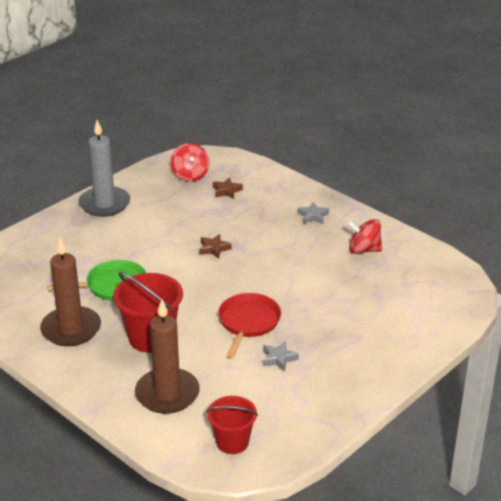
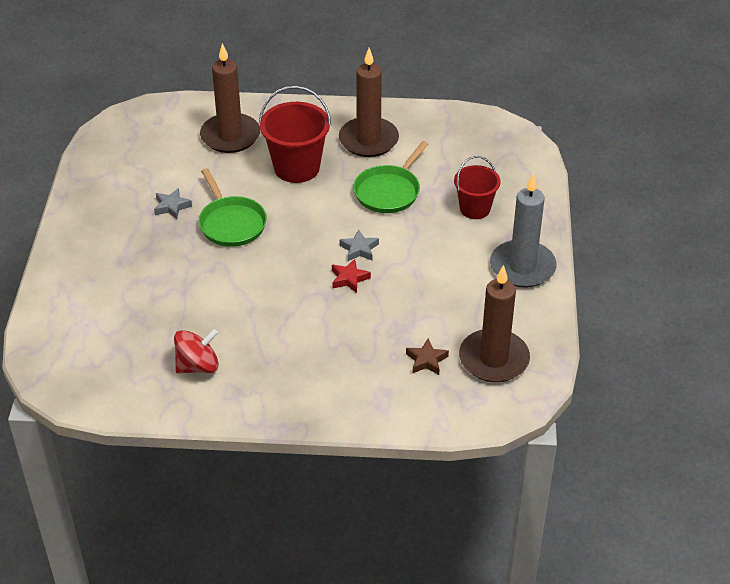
camera: 140 degrees right, 10 degrees up
red spinning top [171,143,209,182] -> brown candle [459,265,530,382]
brown star [199,234,232,259] -> red star [332,259,371,293]
red bucket [206,396,258,454] -> red bucket moved to [454,156,500,219]
red pan [218,293,281,358] -> green pan [198,168,267,247]
grey star [297,202,329,224] -> grey star moved to [339,229,379,261]

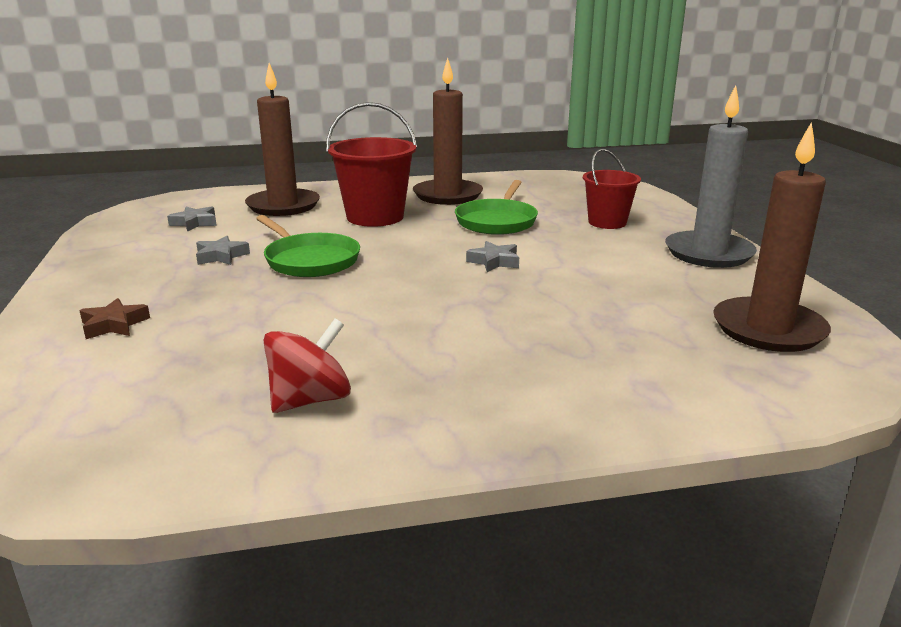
camera: 15 degrees left, 20 degrees down
red star [332,259,371,293] -> none
brown star [406,339,449,375] -> brown star moved to [80,298,150,339]
none -> grey star [167,206,217,232]

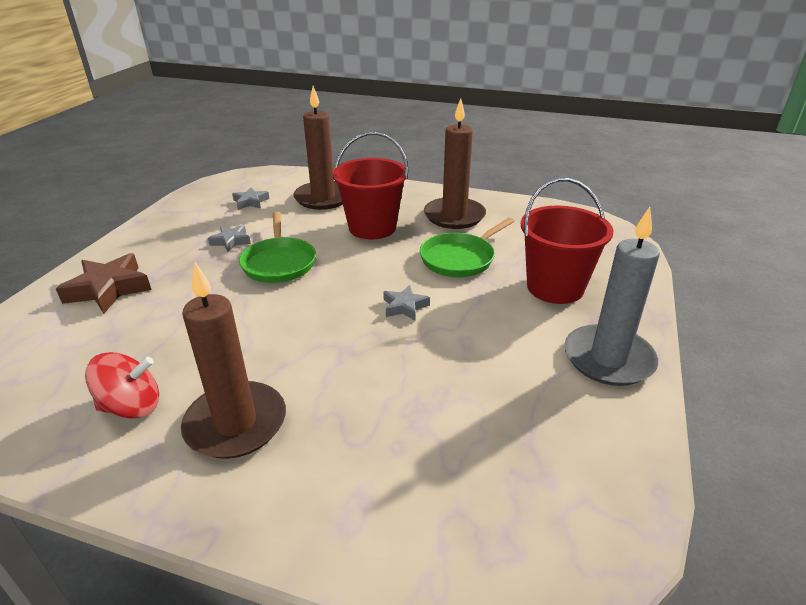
camera: 30 degrees right, 10 degrees up
brown star [80,298,150,339] -> brown star [56,253,152,313], size x1.79
red bucket [583,149,641,229] -> red bucket [521,178,613,304], size x1.55
brown candle [713,122,831,352] -> brown candle moved to [181,262,286,459]

